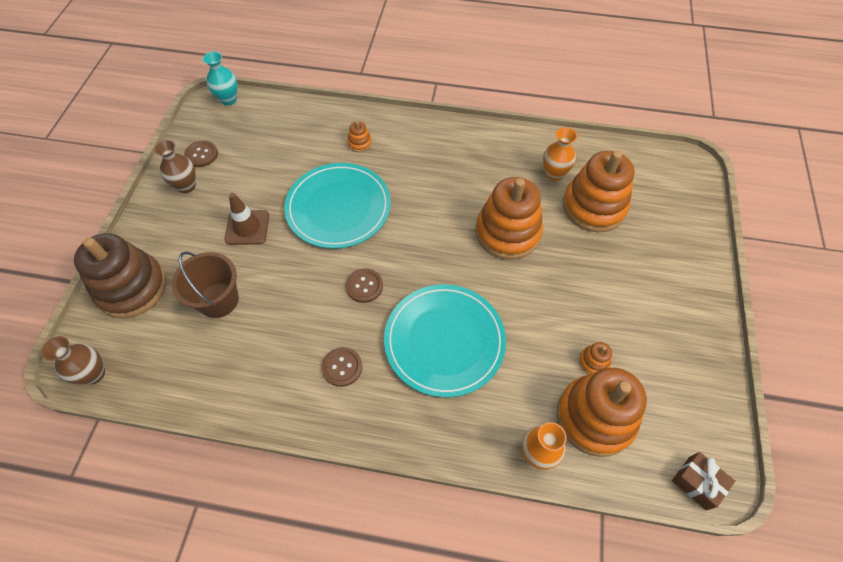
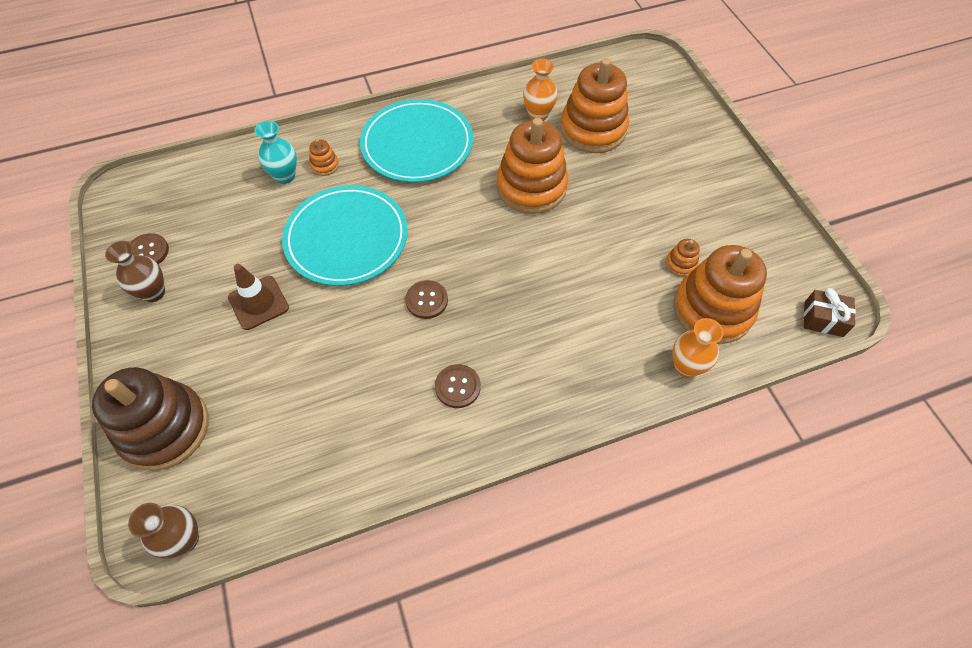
camera: 30 degrees left, 0 degrees up
brown bucket [172,251,239,318] -> none
turquoise vase [203,52,237,105] -> turquoise vase moved to [255,121,297,184]
turquoise plate [384,284,506,397] -> turquoise plate moved to [360,99,473,182]

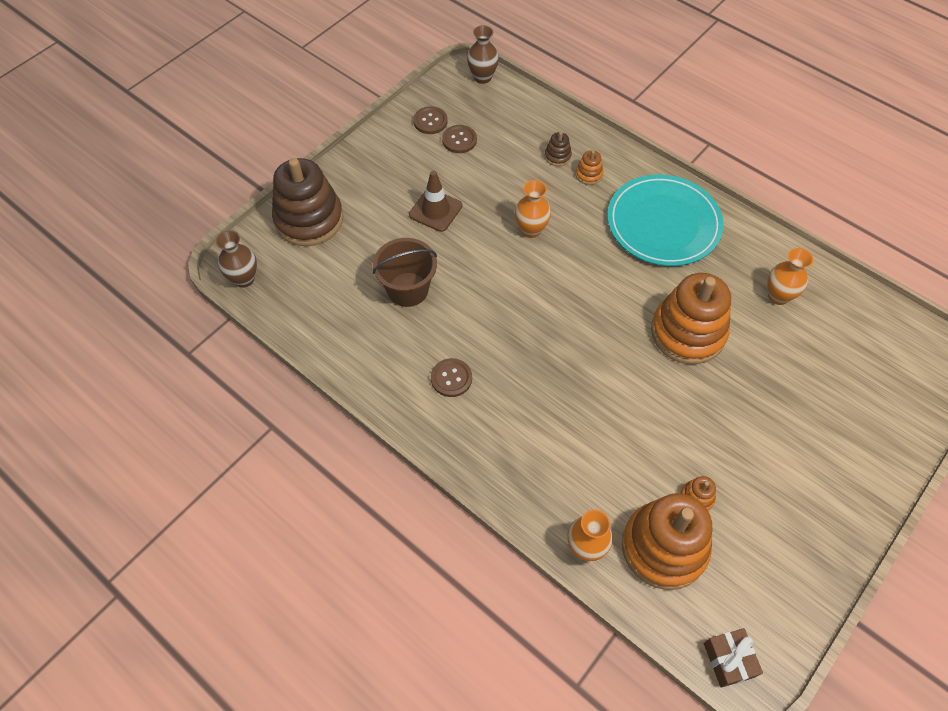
camera: 60 degrees right, 0 degrees up
brown vase [105,241,165,302] -> brown vase moved to [467,25,499,84]
turquoise vase [255,121,297,184] -> brown stacking toy [545,132,572,166]
turquoise plate [282,185,408,286] -> orange vase [515,180,551,238]
brown button [405,280,448,319] -> brown button moved to [442,125,477,153]
orange stacking toy [560,58,629,153] -> none
none -> brown bucket [373,238,437,307]

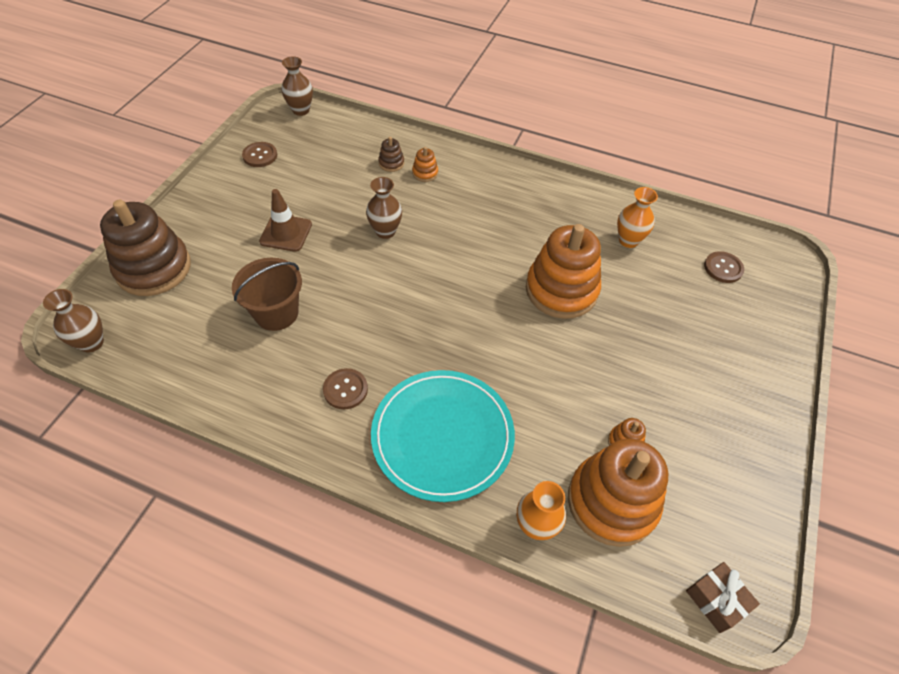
camera: 20 degrees left, 5 degrees down
brown button [442,125,477,153] -> brown button moved to [704,251,744,283]
orange vase [515,180,551,238] -> brown vase [366,177,402,239]
turquoise plate [607,174,723,266] -> turquoise plate moved to [371,370,515,502]

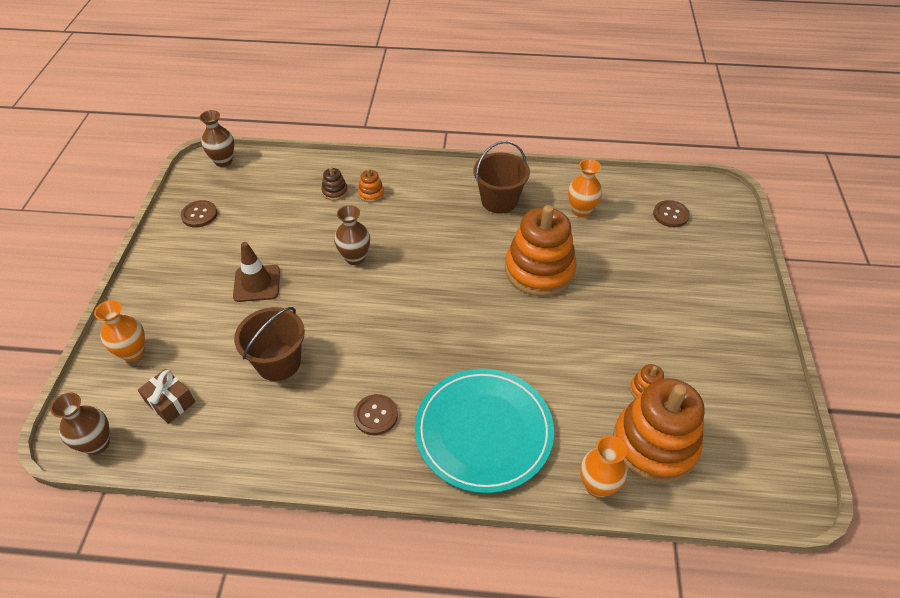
camera: 15 degrees left, 5 degrees down
brown stacking toy [100,199,191,296] -> orange vase [94,300,145,362]
brown gift [686,562,760,633] -> brown gift moved to [138,369,195,424]
none -> brown bucket [473,141,530,214]

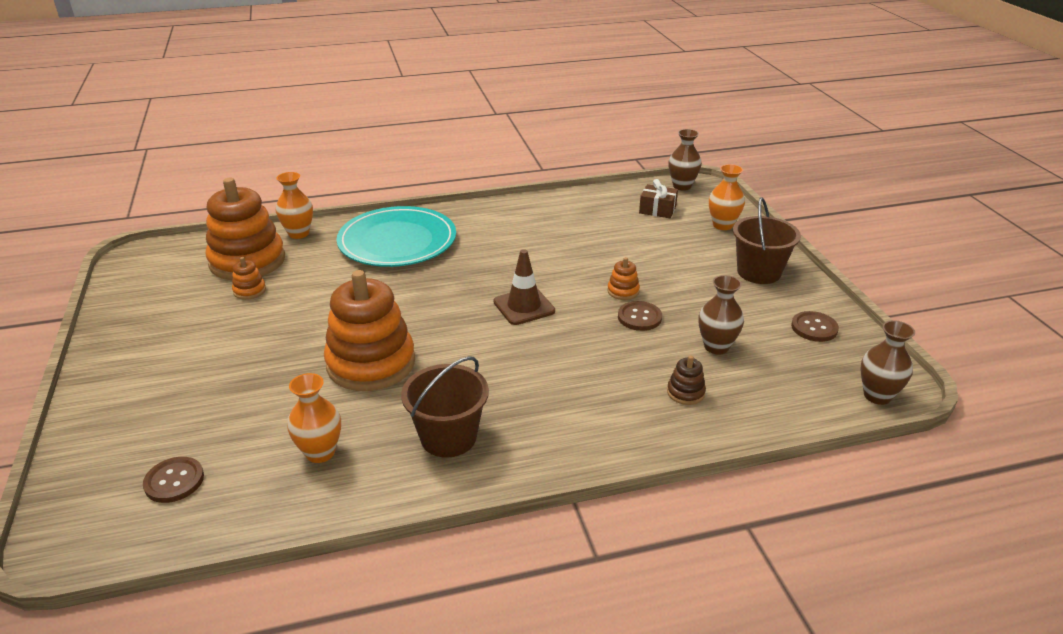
camera: 160 degrees right, 15 degrees down
brown traffic cone [233,242,280,302] -> brown traffic cone moved to [493,249,555,325]
brown bucket [234,307,305,381] -> brown bucket moved to [733,197,801,284]
brown vase [334,205,370,265] -> brown vase moved to [699,275,744,354]
brown button [353,394,398,435] -> brown button moved to [618,301,662,331]
orange stacking toy [358,168,384,202] -> orange stacking toy moved to [607,257,640,300]

